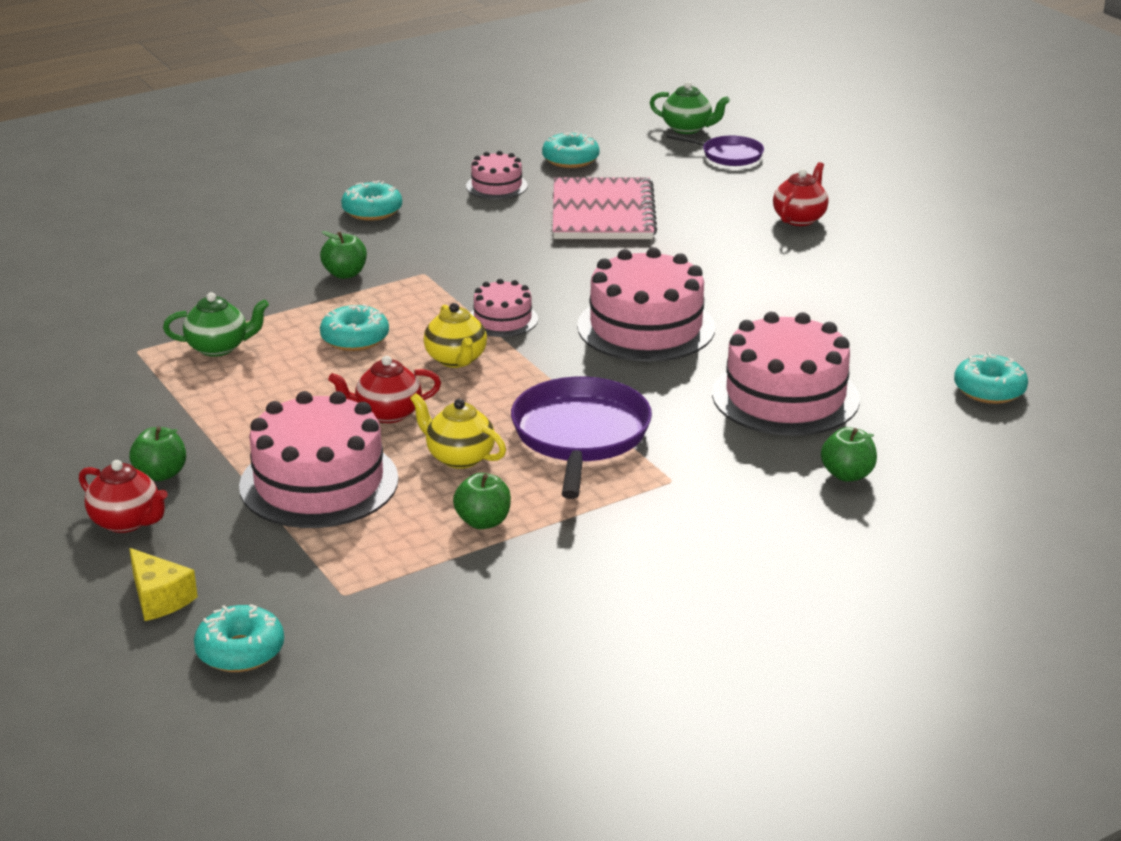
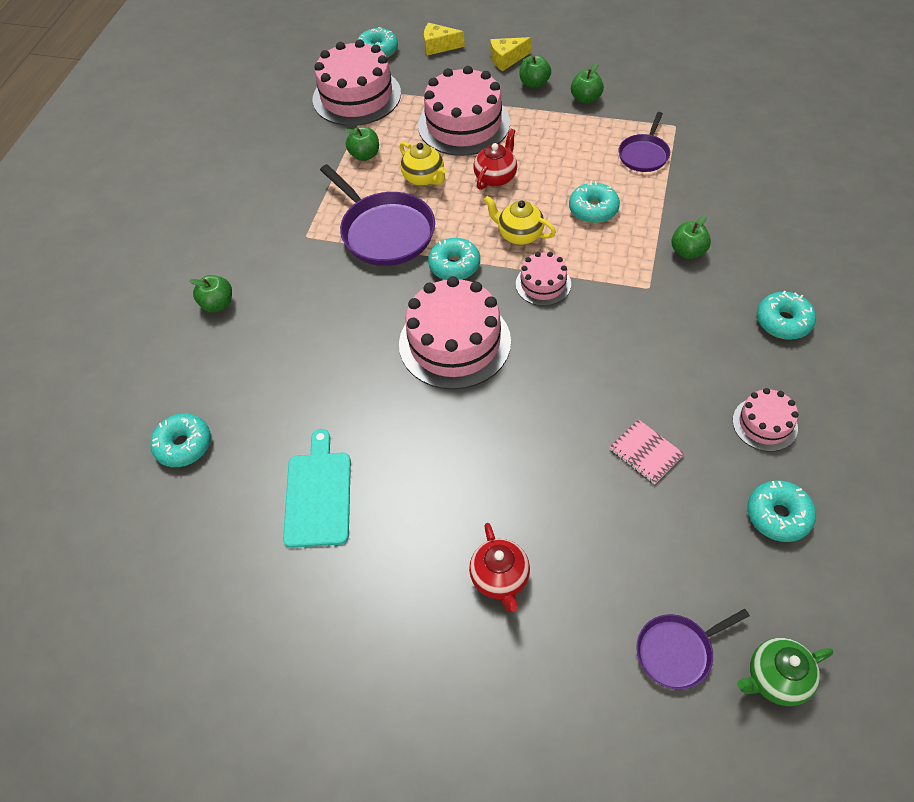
camera: 140 degrees right, 25 degrees up
red teapot [79,460,168,533] -> yellow cheese [490,37,531,71]
green teapot [163,292,269,357] -> purple pan [619,112,670,172]
yellow teapot [410,393,506,469] -> yellow teapot turned 60 degrees clockwise [400,142,447,186]
pink notebook [553,177,657,239] -> pink notebook [609,419,684,484], size x0.46
pink cake [712,312,860,436] -> pink cake moved to [313,40,401,126]
none -> turquoise cutting board [283,429,351,548]
none -> turquoise donut [428,238,480,280]
none -> green apple [571,63,604,104]

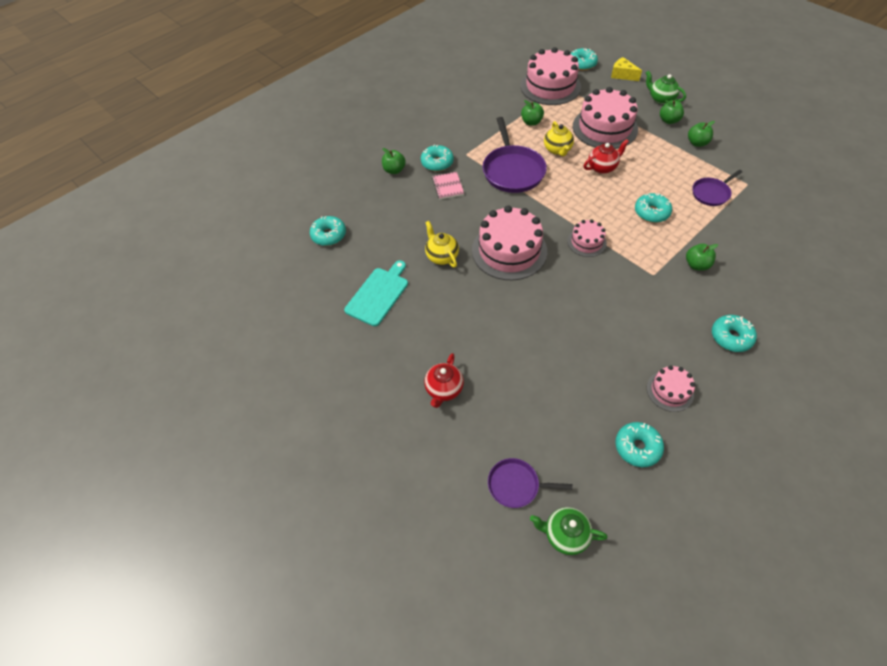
camera: 30 degrees right, 0 degrees up
turquoise donut [428,238,480,280] -> turquoise donut moved to [421,145,454,171]
yellow teapot [484,196,556,245] -> yellow teapot moved to [425,221,459,268]
yellow cheese [490,37,531,71] -> green teapot [646,71,686,104]
pink notebook [609,419,684,484] -> pink notebook moved to [432,172,464,199]

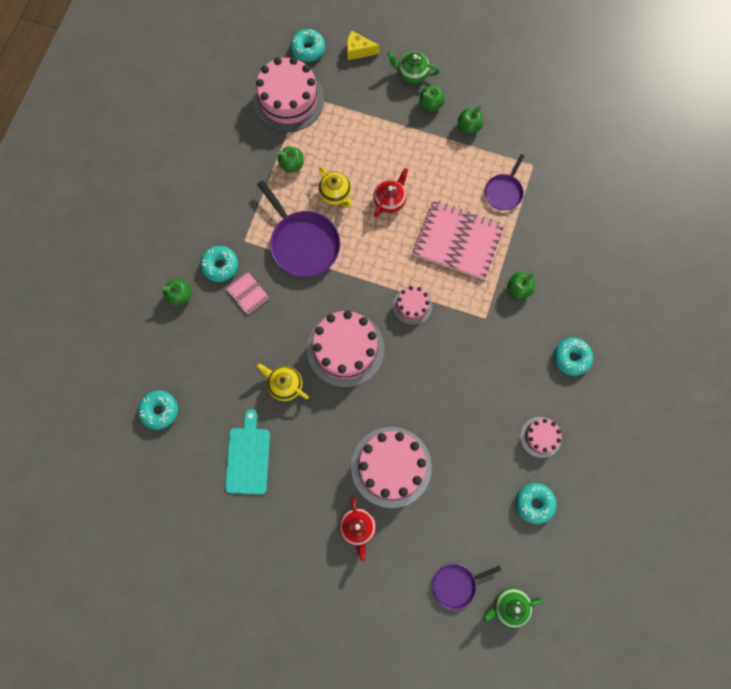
camera: 30 degrees left, 20 degrees up
pink cake [573,87,638,149] -> pink cake moved to [351,427,432,508]
turquoise donut [635,193,672,223] -> pink notebook [412,201,504,280]

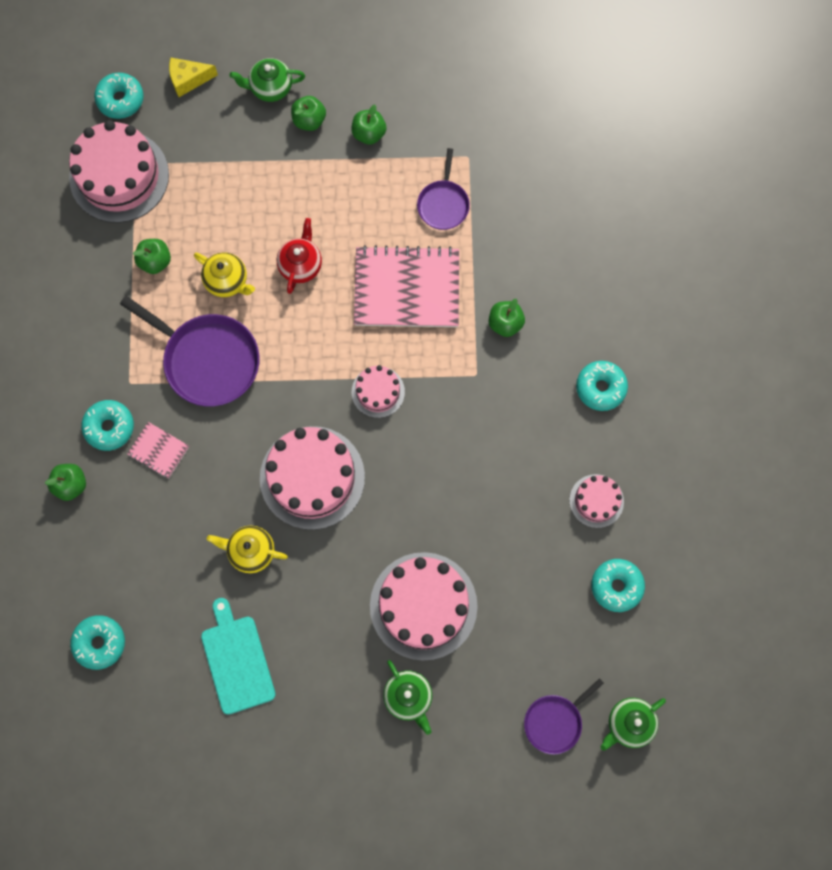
camera: 20 degrees left, 0 degrees up
red teapot [339,497,376,561] -> green teapot [383,660,432,735]

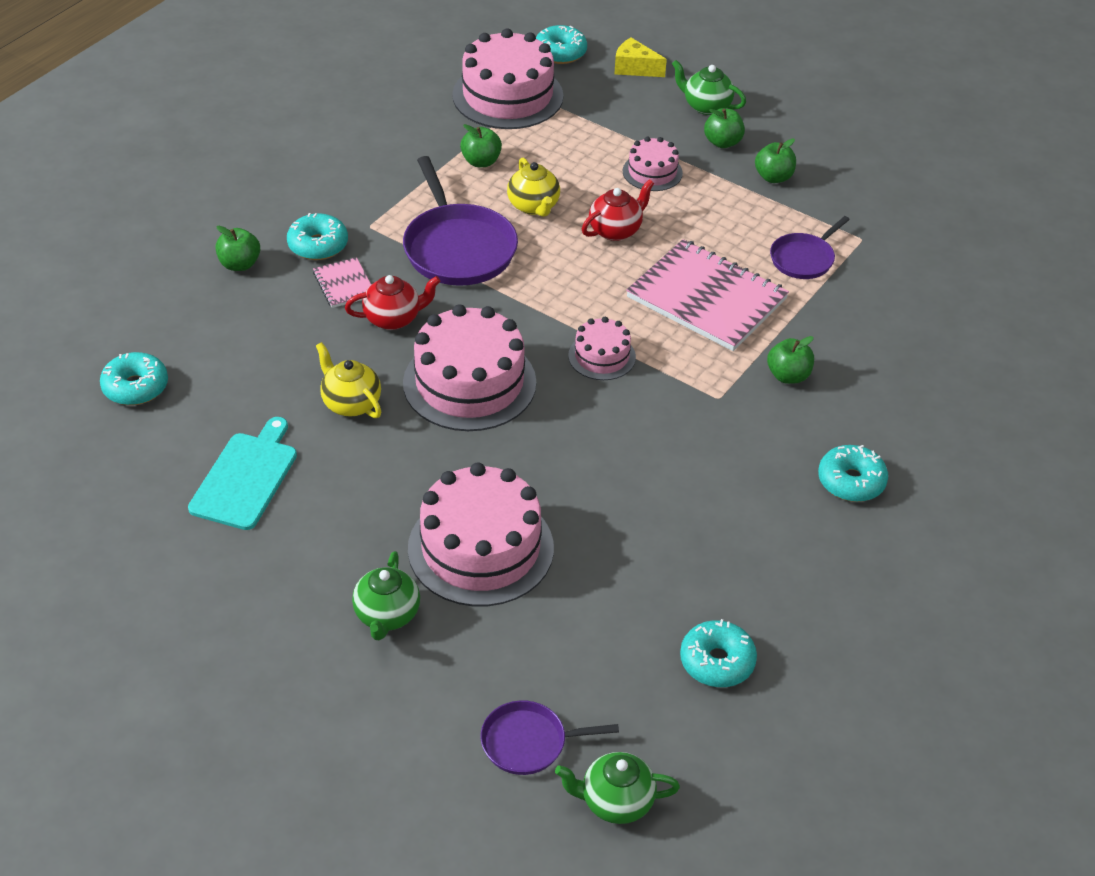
camera: 35 degrees right, 30 degrees down
pink cake [569,474,624,528] -> pink cake moved to [623,137,683,191]
none -> red teapot [345,275,440,330]

